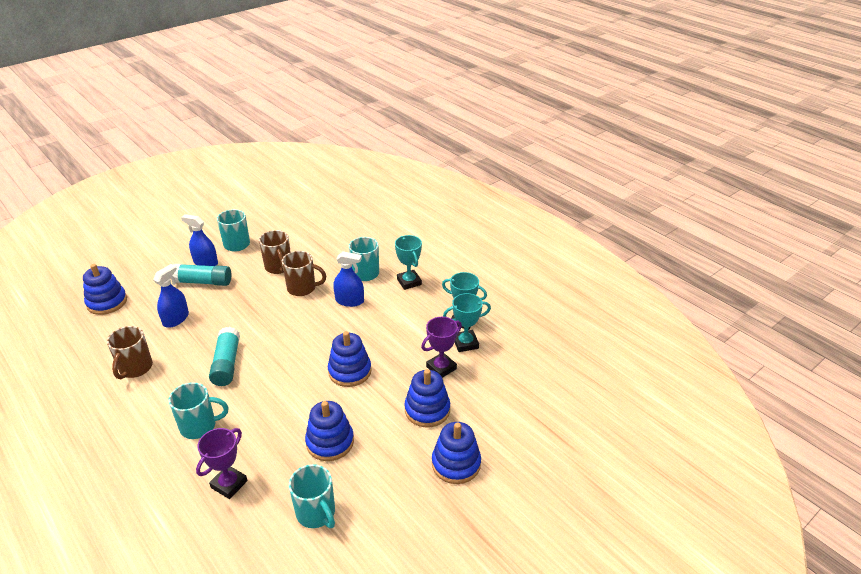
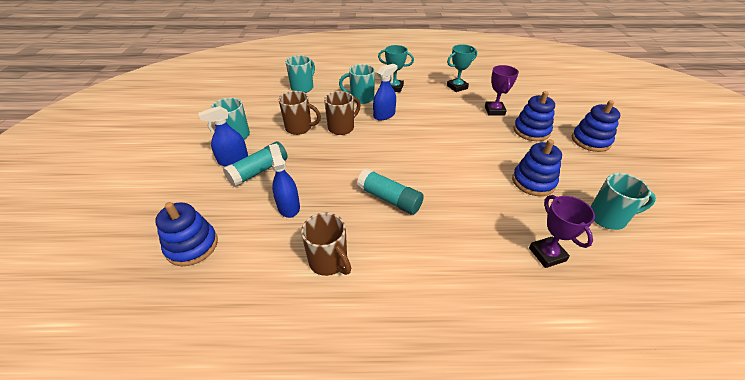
camera: 50 degrees left, 5 degrees up
turquoise mug [168,382,229,439] -> turquoise mug moved to [286,55,315,93]
blue stacking toy [328,331,372,387] -> none
turquoise trophy [443,293,491,352] -> none

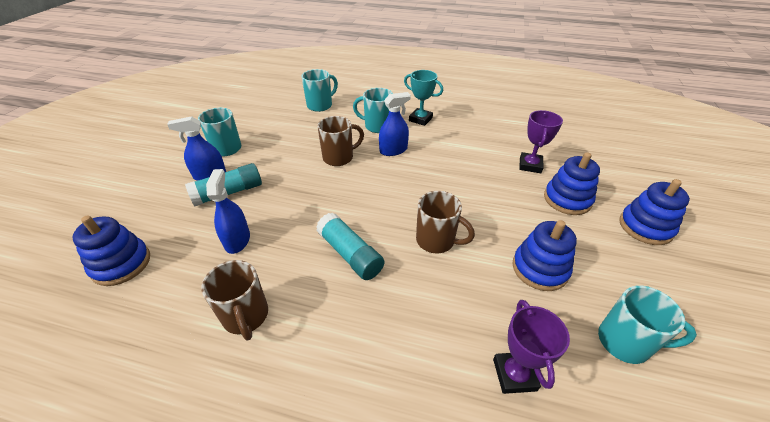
camera: 15 degrees right, 0 degrees up
brown mug [279,91,321,135] -> brown mug moved to [416,191,475,253]
turquoise trophy [447,44,477,92] -> none

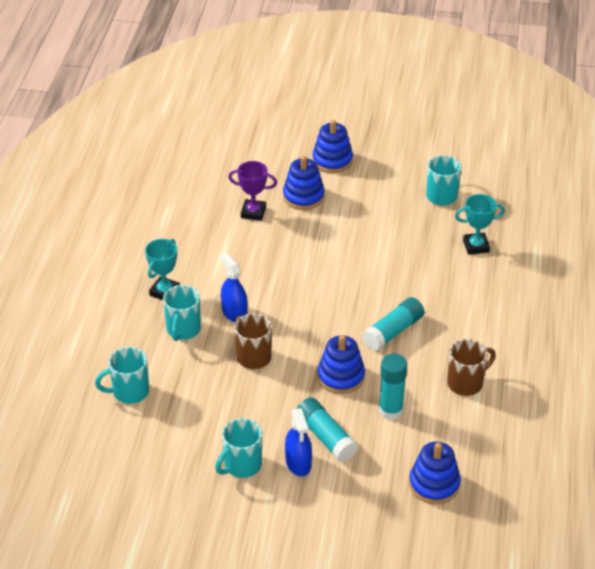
camera: 95 degrees left, 0 degrees up
blue spray bottle [206,169,250,254] -> turquoise glue stick [379,354,407,420]
turquoise mug [302,69,338,112] -> turquoise mug turned 60 degrees counterclockwise [95,347,149,404]
brown mug [416,191,475,253] -> none
purple trophy [493,300,570,394] -> turquoise trophy [455,194,505,255]
blue stacking toy [512,220,577,291] -> blue stacking toy moved to [318,335,365,394]

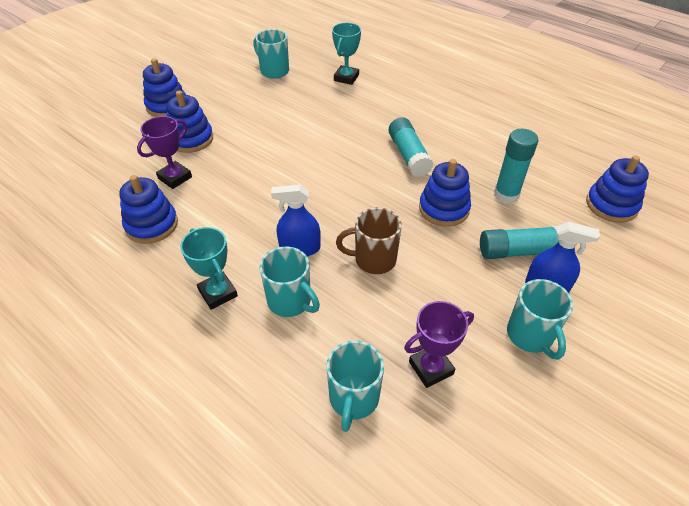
camera: 60 degrees left, 5 degrees up
brown mug [447,339,496,396] -> none
none -> blue stacking toy [119,175,178,244]
none -> purple trophy [404,301,474,388]

